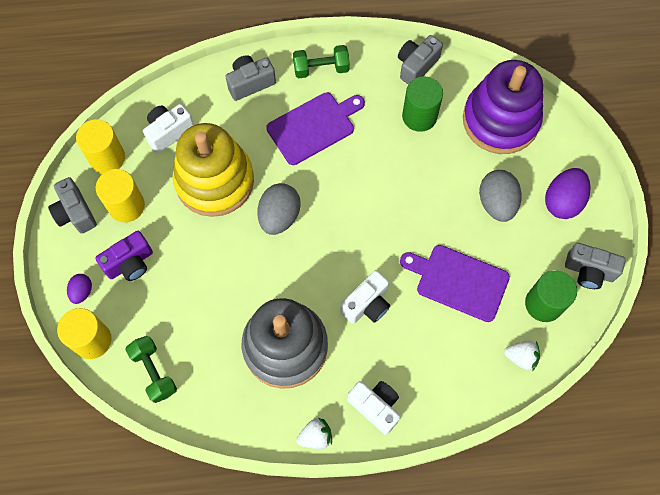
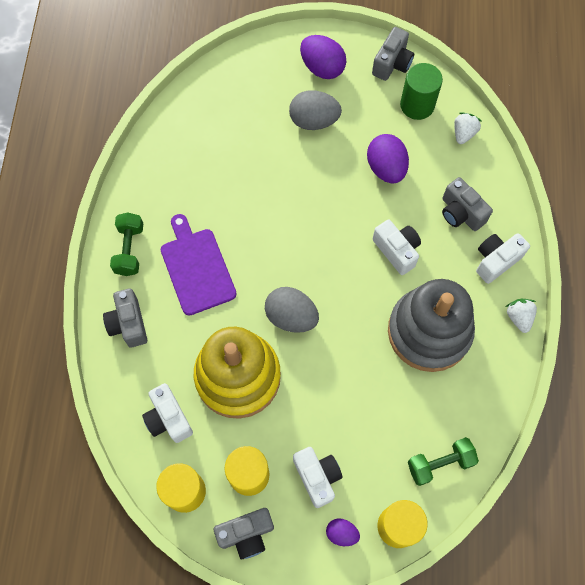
camera: 80 degrees left, 0 degrees up
purple camera [95,231,153,281] -> white camera [293,447,343,508]
grey camera [398,35,443,84] -> grey camera moved to [442,177,493,231]
purple cutting board [400,245,510,322] -> purple egg [367,134,409,183]
green cylinder [402,76,443,132] -> none
purple stacking toy [463,60,543,154] -> none

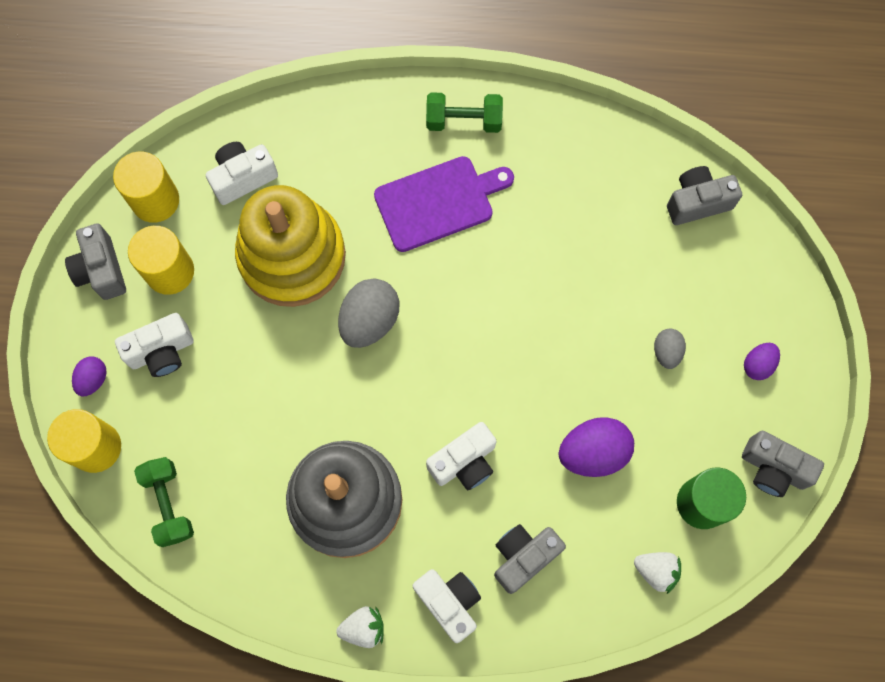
camera: 90 degrees right, 5 degrees up
grey camera [103,288,147,348] -> grey camera moved to [667,166,742,225]
grey egg [289,90,342,130] -> grey egg [654,329,686,369], size x0.55
purple egg [300,35,346,79] -> purple egg [744,343,780,380], size x0.55

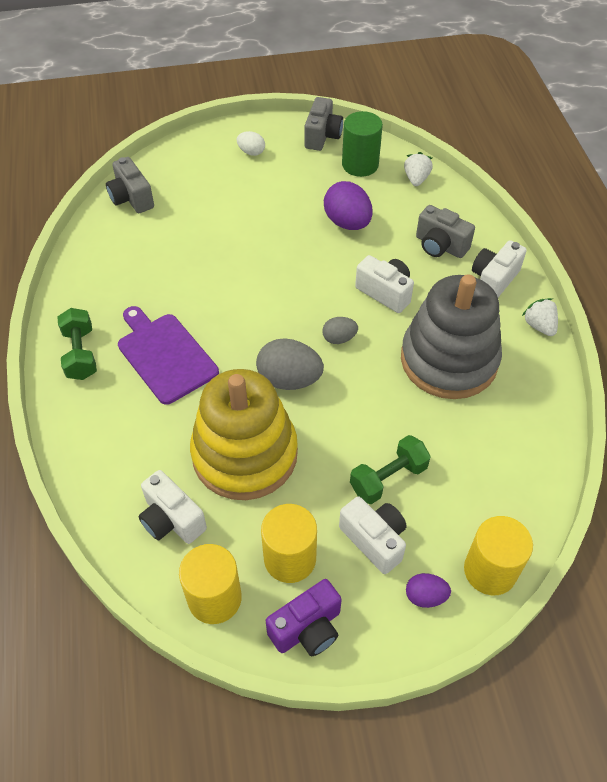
camera: 105 degrees left, 20 degrees down
grey camera [65,223,126,300] -> purple camera [266,579,342,656]
green dumbbell [134,457,194,547] -> green dumbbell moved to [350,435,431,504]
grey egg [654,329,686,369] -> grey egg moved to [322,317,358,344]
purple egg [744,343,780,380] -> white egg [237,131,265,156]

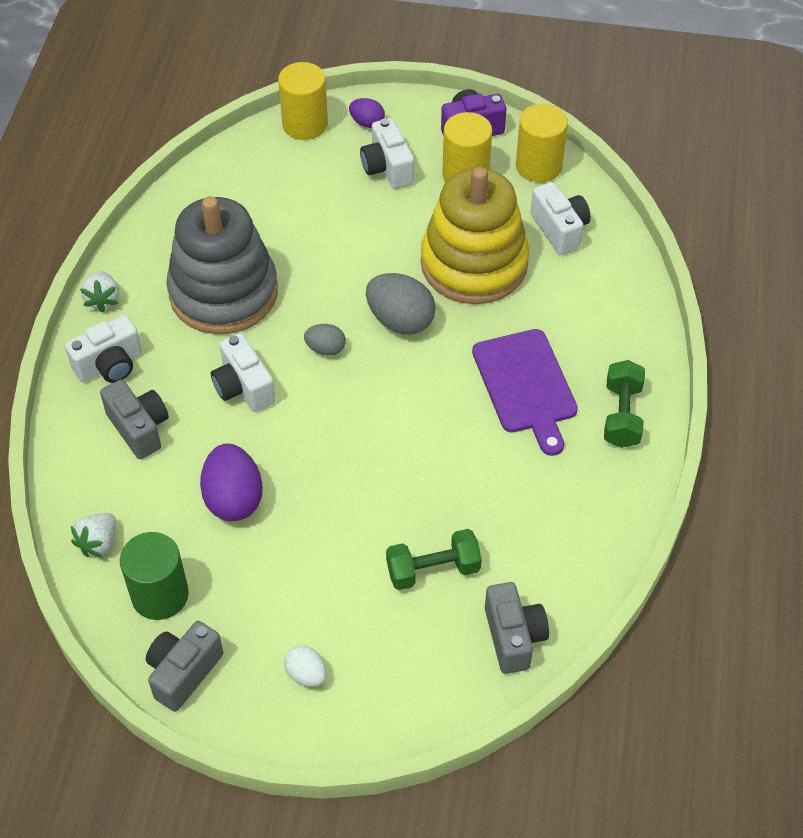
camera: 160 degrees left, 0 degrees up
green dumbbell [350,435,431,504] -> green dumbbell moved to [386,529,482,590]

